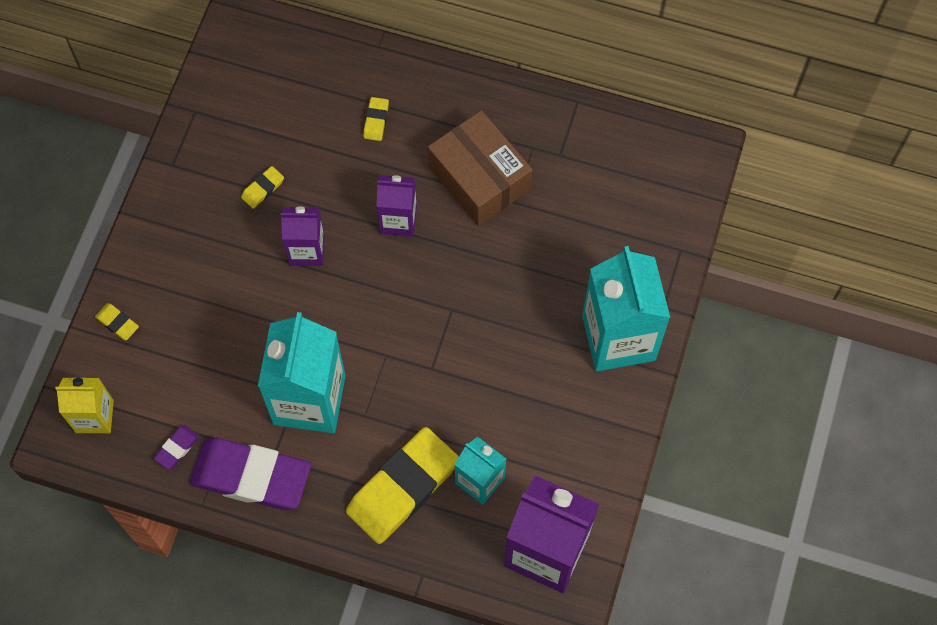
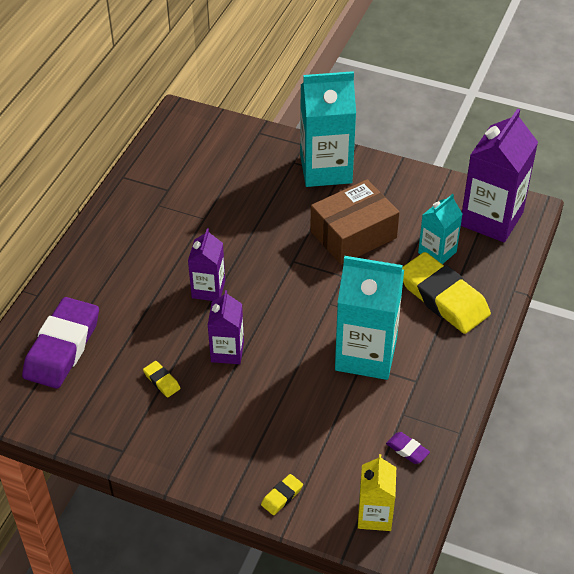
camera: 85 degrees left, 20 degrees down
purple eraser [190,438,311,510] -> purple eraser moved to [22,297,99,389]
yellow eraser [363,97,389,141] -> none
brown box [428,110,533,226] -> brown box moved to [310,179,400,265]

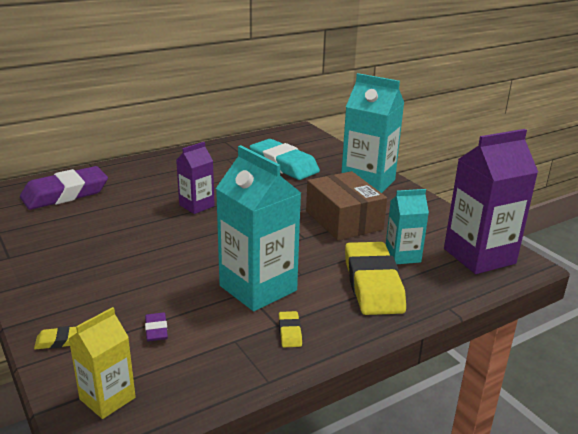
camera: 35 degrees right, 20 degrees down
yellow eraser [143,361,181,397] -> yellow eraser moved to [279,311,302,347]
purple carton [208,290,244,364] -> none
brown box [310,179,400,265] -> brown box turned 60 degrees clockwise [306,171,387,241]
purple eraser [386,432,430,464] -> purple eraser moved to [145,312,168,341]
none -> turquoise eraser [250,139,320,180]

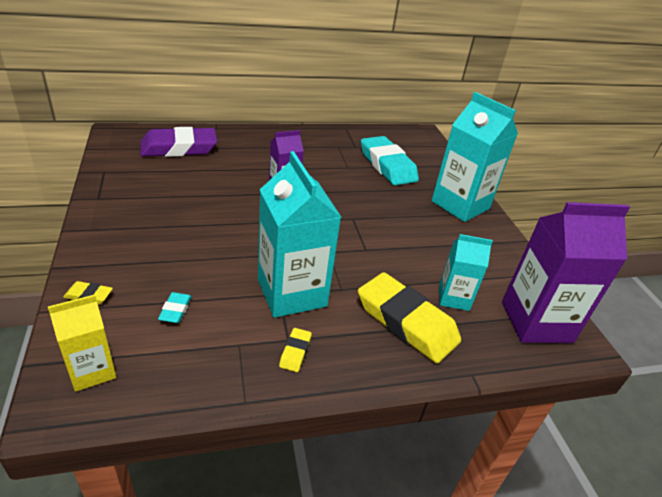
camera: 15 degrees right, 10 degrees up
purple eraser [145,312,168,341] -> turquoise eraser [158,292,192,323]
brown box [306,171,387,241] -> none
yellow eraser [345,242,406,315] -> yellow eraser turned 60 degrees counterclockwise [358,272,461,363]

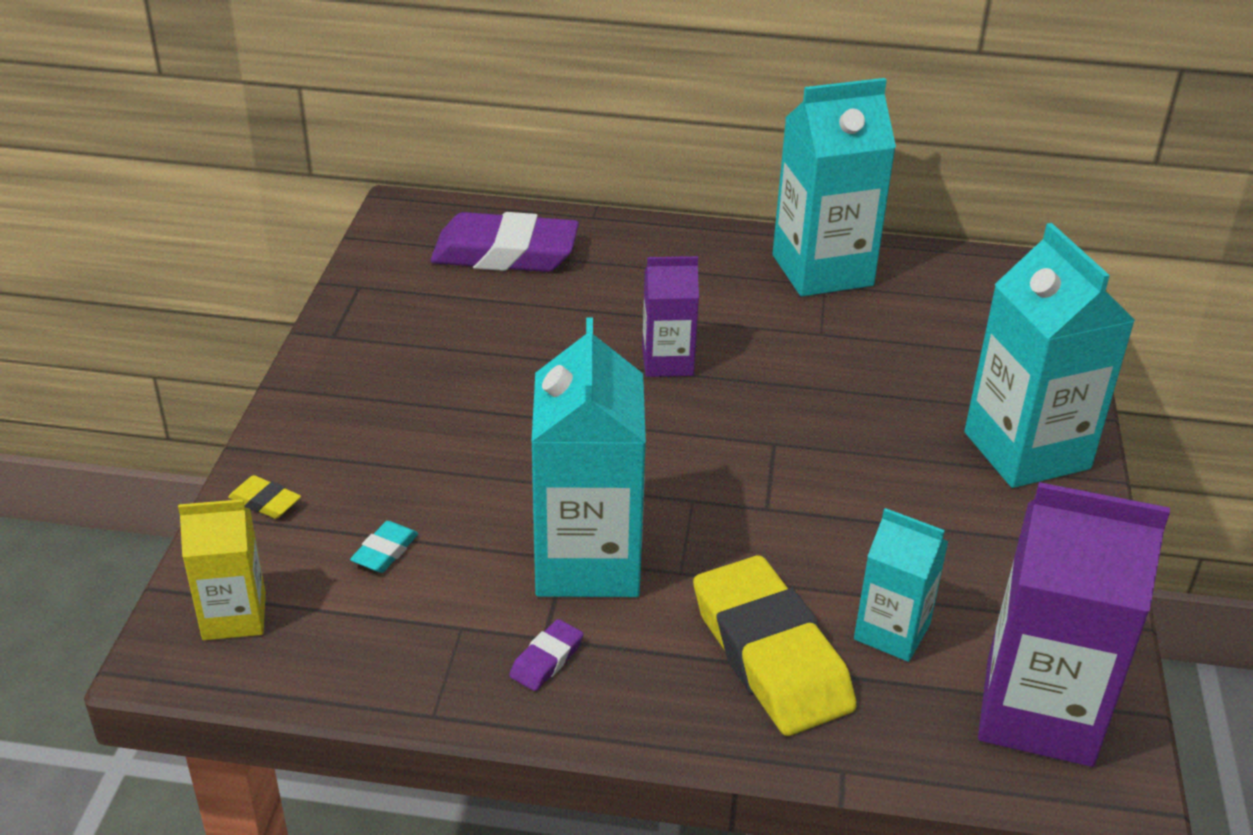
camera: 25 degrees right, 0 degrees up
yellow eraser [279,328,312,372] -> purple eraser [509,619,583,691]
turquoise eraser [361,136,419,186] -> none
none -> turquoise carton [773,78,896,296]

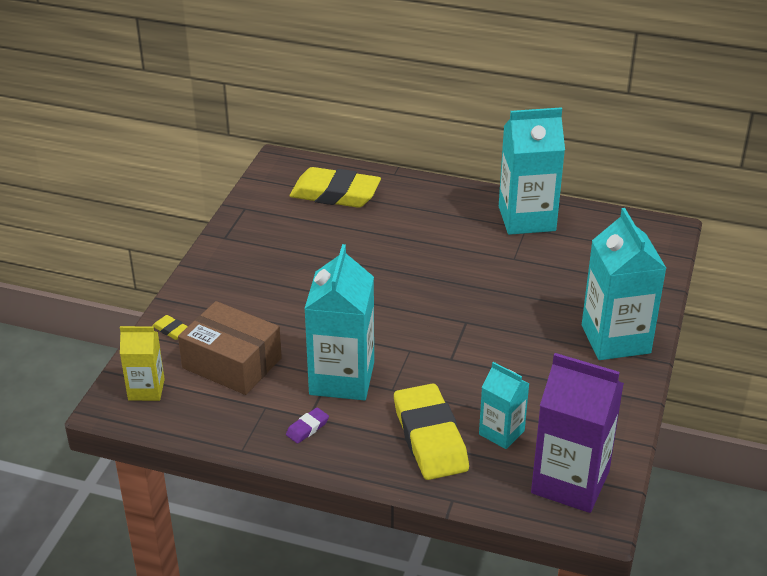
camera: 10 degrees right, 0 degrees up
turquoise eraser [350,521,418,573] -> brown box [178,301,282,395]
purple eraser [430,212,579,272] -> yellow eraser [290,167,381,208]
purple carton [642,256,699,377] -> none

